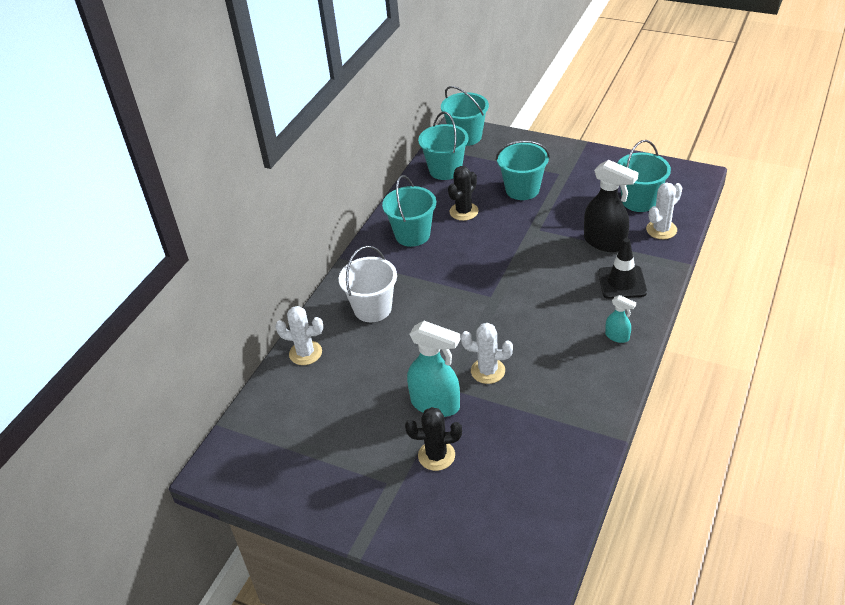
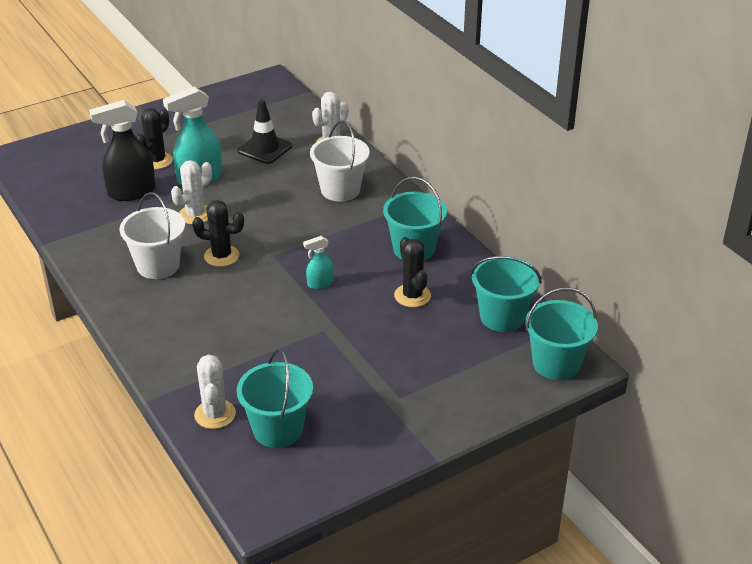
camera: 120 degrees right, 5 degrees down
turquoise bucket [496,140,550,200] -> none
black spray bottle [584,160,639,252] -> black spray bottle moved to [89,100,156,201]
black traffic cone [598,238,647,299] -> black traffic cone moved to [238,100,292,164]
turquoise spray bottle [605,295,636,343] -> turquoise spray bottle moved to [303,236,334,289]
none -> white bucket [120,192,185,279]
none -> black cactus [192,200,244,267]

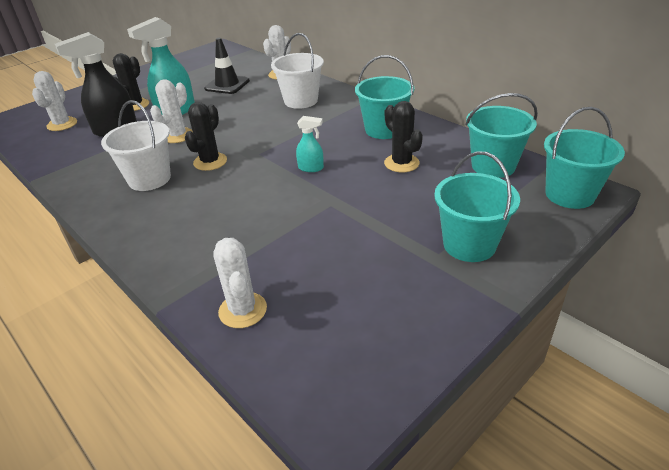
camera: 10 degrees left, 0 degrees up
black cactus [192,200,244,267] -> black cactus turned 60 degrees counterclockwise [185,102,227,171]
turquoise bucket [237,349,313,448] -> turquoise bucket moved to [434,151,520,262]
turquoise spray bottle [303,236,334,289] -> turquoise spray bottle turned 135 degrees counterclockwise [296,116,324,172]
none -> white cactus [32,71,77,131]

